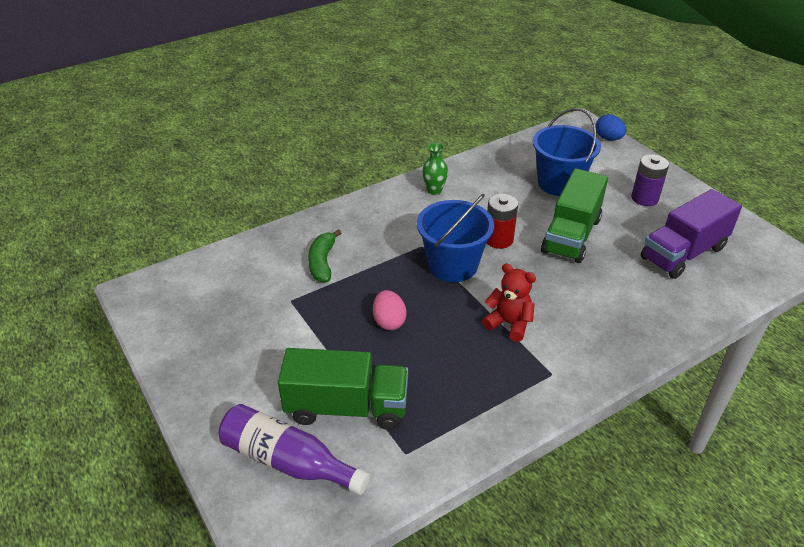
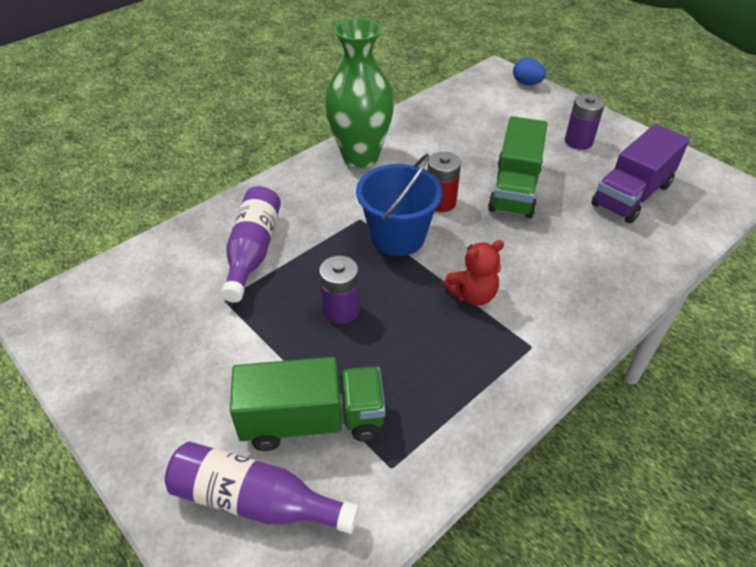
camera: 10 degrees left, 5 degrees up
green banana [308,229,341,283] -> purple bottle [221,186,281,303]
pink egg [373,290,407,330] -> purple battery [319,255,360,324]
green vase [422,143,448,195] -> green vase [325,18,394,168], size x2.36
red teddy bear [482,263,536,342] -> red teddy bear turned 135 degrees clockwise [443,240,504,306]
blue bucket [533,108,601,196] -> none

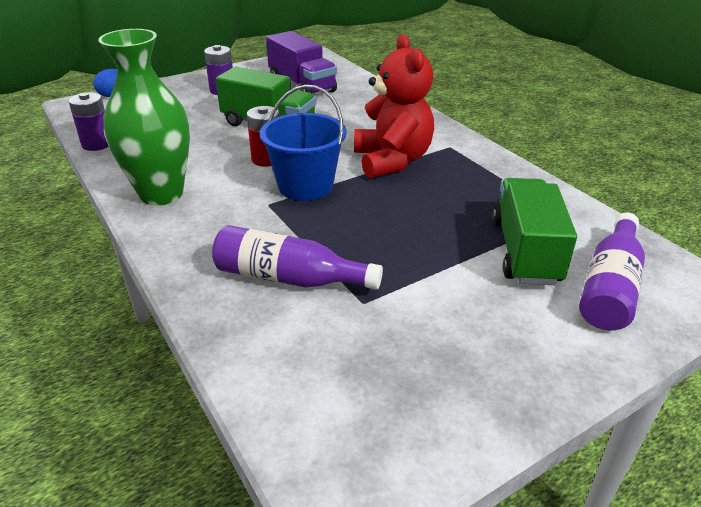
camera: 80 degrees left, 10 degrees down
purple battery [319,255,360,324] -> purple battery moved to [69,92,109,151]
red teddy bear [443,240,504,306] -> red teddy bear [354,34,434,178], size x1.80

